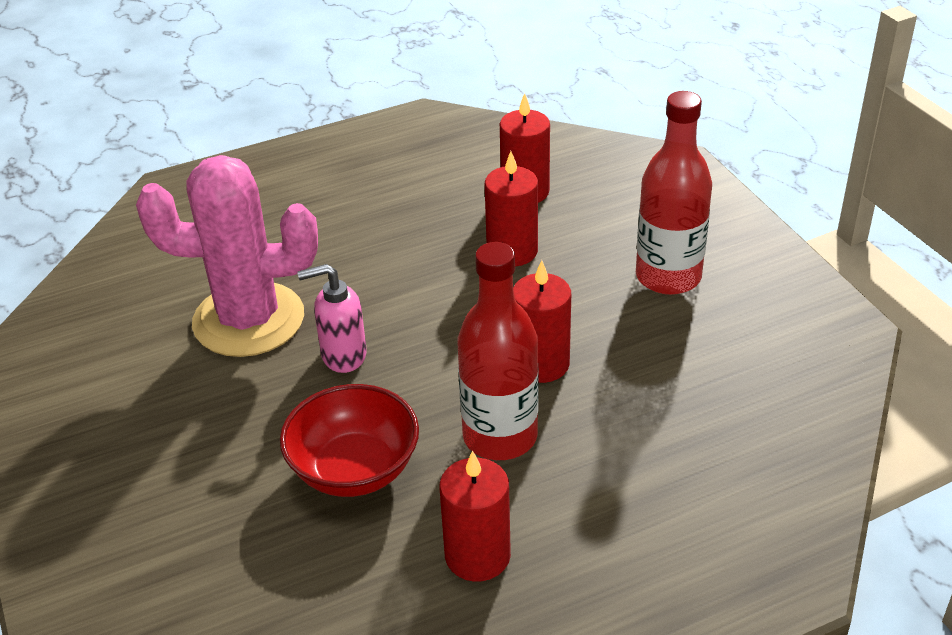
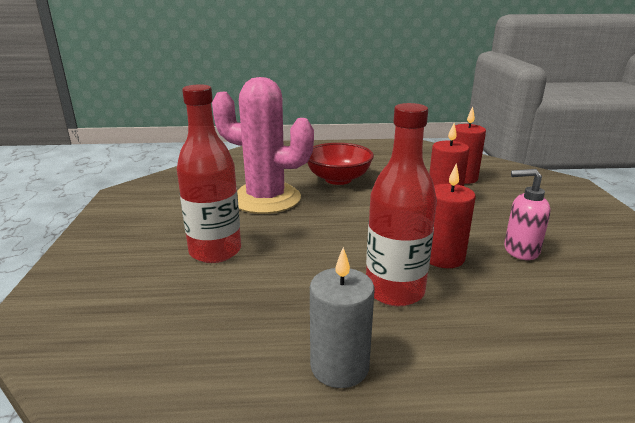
camera: 20 degrees right, 15 degrees down
red bowl [280,384,419,497] -> red bowl moved to [307,143,374,185]
pink soap dispenser [297,264,367,373] -> pink soap dispenser moved to [504,169,551,260]
red candle [440,451,511,582] -> grey candle [310,247,374,388]
red bottle [636,91,712,295] -> red bottle moved to [177,84,241,263]

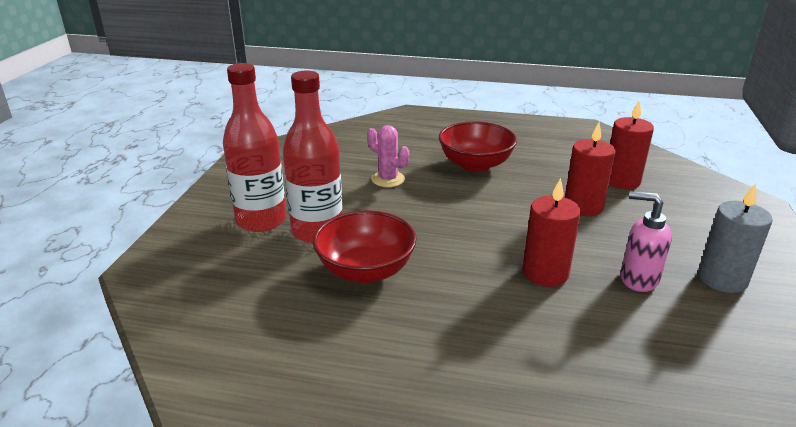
camera: 15 degrees right, 5 degrees up
pink cactus [212,77,314,214] -> pink cactus [367,125,409,187], size x0.45
grey candle [310,247,374,388] -> grey candle moved to [698,183,773,293]
red bottle [366,103,437,306] -> red bottle moved to [223,63,287,232]
none -> red bowl [313,210,417,283]

